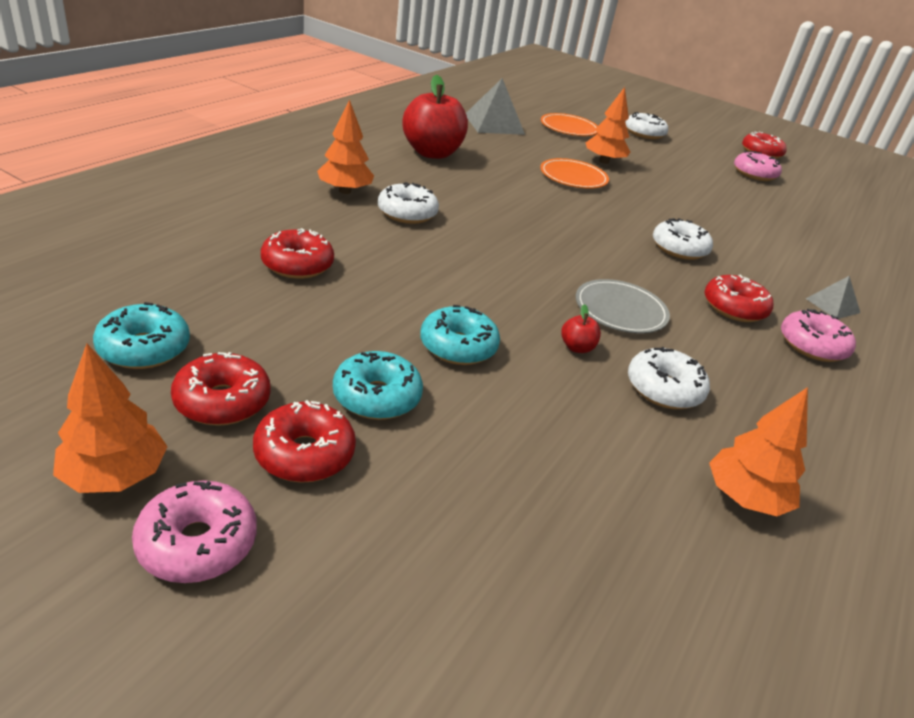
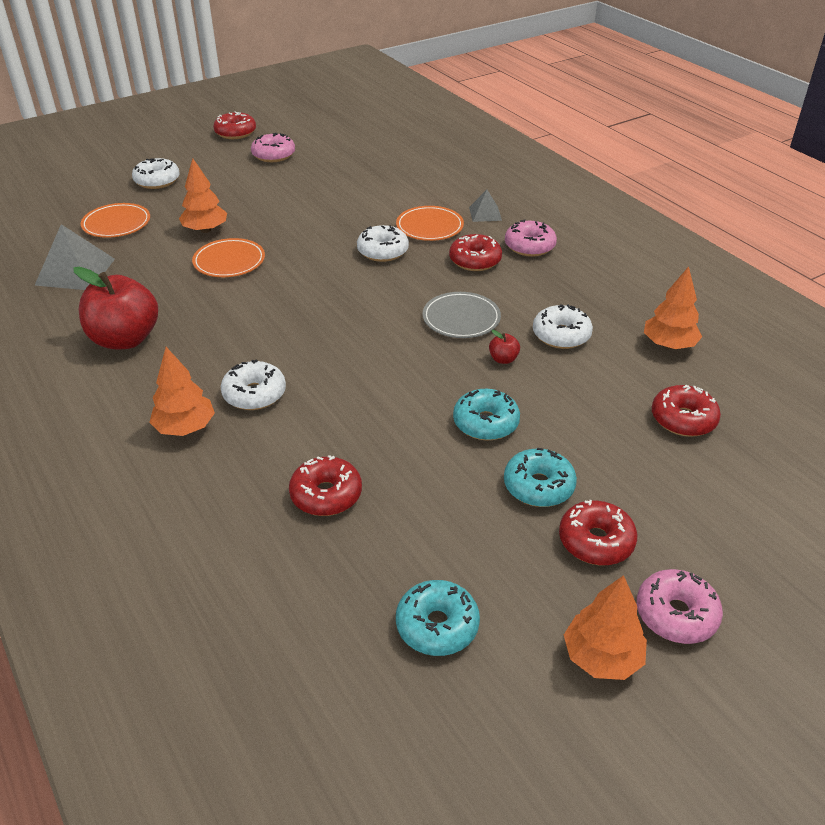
camera: 60 degrees left, 5 degrees up
red donut [171,352,271,426] -> red donut moved to [652,385,721,437]
none -> orange plate [396,206,464,241]

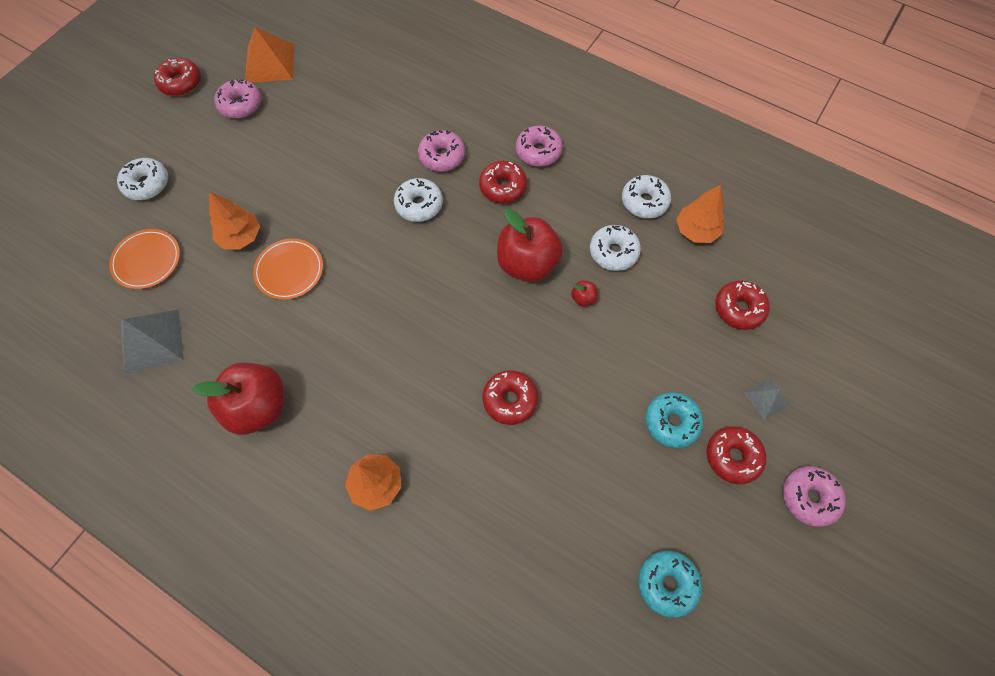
camera: 25 degrees left, 25 degrees up
white donut [221,360,286,410] -> white donut moved to [622,175,671,219]
red donut [289,455,362,516] -> red donut moved to [483,370,538,425]
orange plate [396,206,464,241] -> pink donut [418,130,465,172]
grey plate [422,292,501,338] -> red apple [497,209,563,282]
turquoise donut [453,389,520,440] -> none
grey pyramid [469,190,502,222] -> grey pyramid moved to [744,378,791,420]
orange tree [564,575,647,680] -> none
none -> orange pyramid [245,27,294,83]

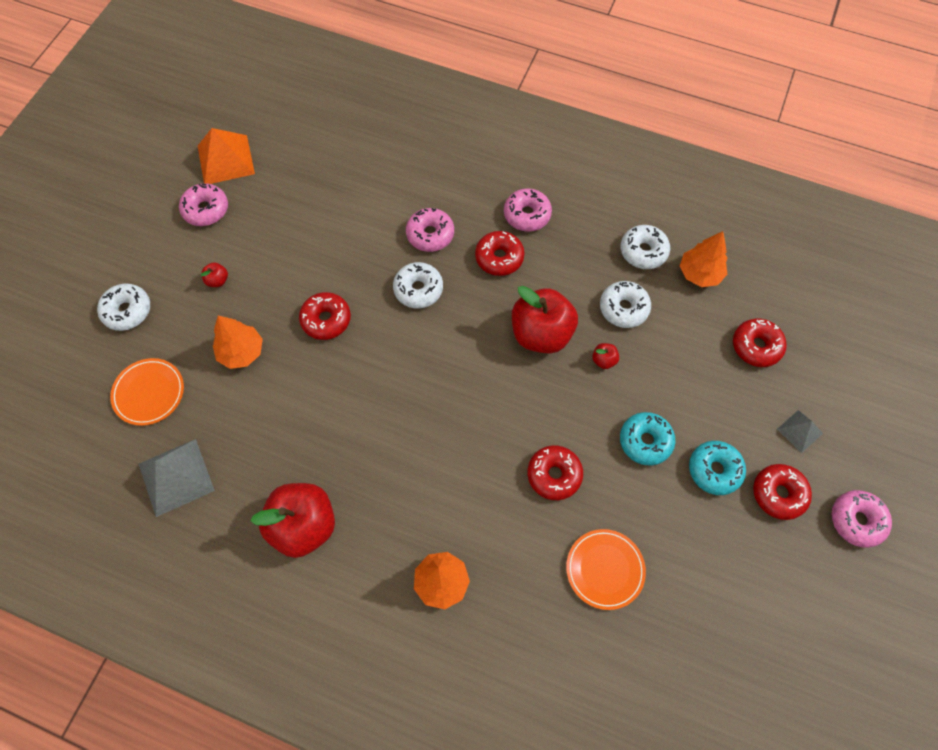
camera: 10 degrees left, 0 degrees up
red donut [154,58,201,96] -> red donut moved to [299,292,351,340]
orange plate [253,239,323,300] -> orange plate moved to [566,529,646,610]
turquoise donut [638,551,702,617] -> turquoise donut moved to [620,412,675,466]
none -> red apple [201,262,228,287]

